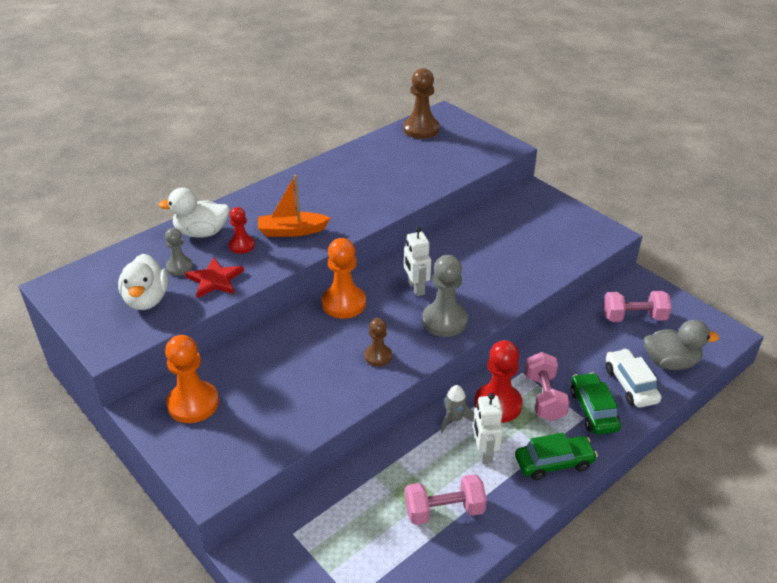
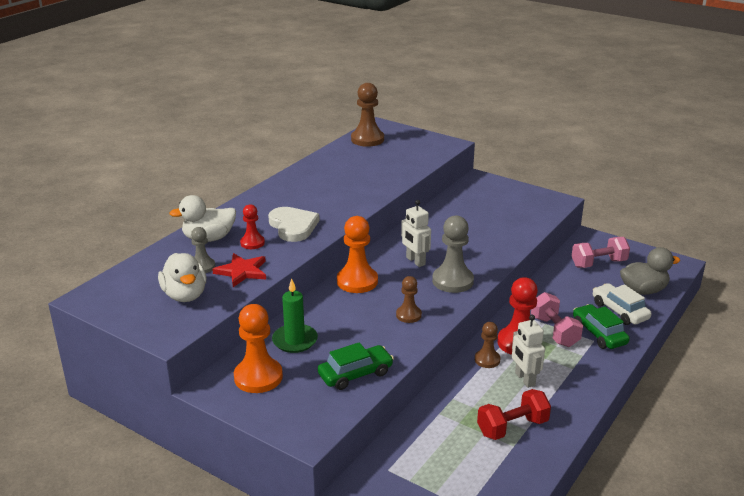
camera: 15 degrees left, 10 degrees down
orange boat [258,175,331,237] -> white heart [268,207,320,242]
pink dumbbell [405,474,487,525] -> red dumbbell [477,389,551,440]
grey rocket [441,385,474,432] -> brown pawn [475,322,500,368]
green car [515,432,598,480] -> green car moved to [318,342,394,390]
none -> green candle [272,278,318,353]

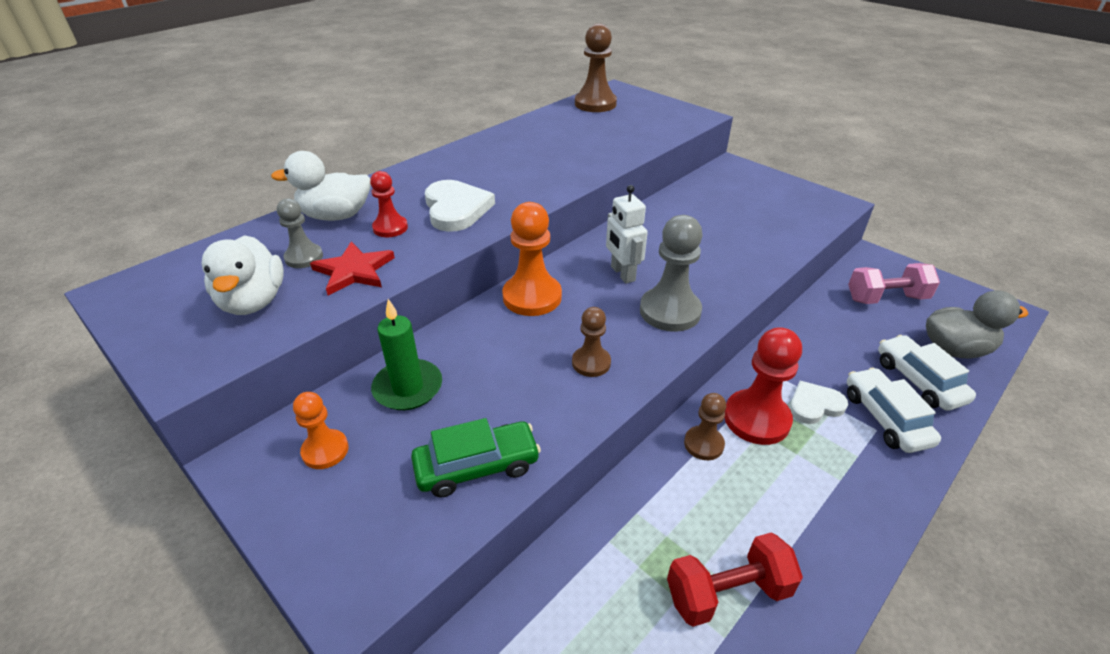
camera: 10 degrees right, 10 degrees up
orange pawn [234,304,283,393] -> orange pawn [293,392,349,469], size x0.58
white robot [512,315,545,388] -> none
pink dumbbell [531,292,583,347] -> white heart [789,381,848,424]
green car [573,304,630,349] -> white car [847,368,941,453]

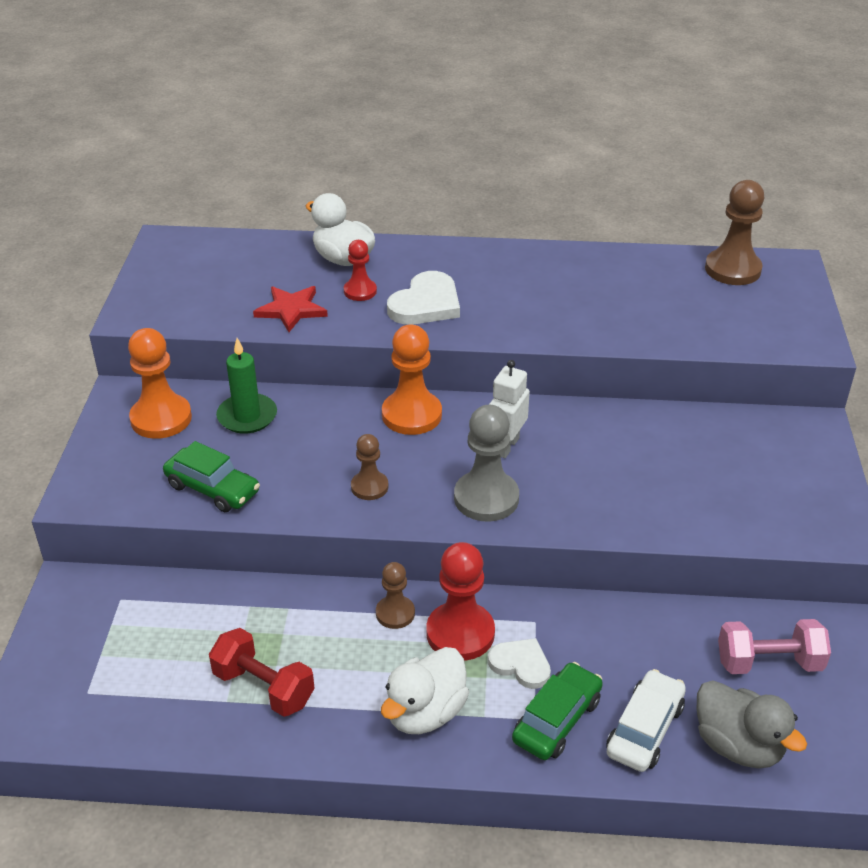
camera: 50 degrees right, 0 degrees up
white duck [202,235,284,315] -> white duck moved to [381,647,469,734]
grey pawn [277,198,323,268] -> none
orange pawn [293,392,349,469] -> orange pawn [128,328,192,439], size x1.72
white car [847,368,941,453] -> green car [512,662,603,760]
pink dumbbell [848,263,940,304] -> pink dumbbell turned 45 degrees counterclockwise [718,619,831,674]

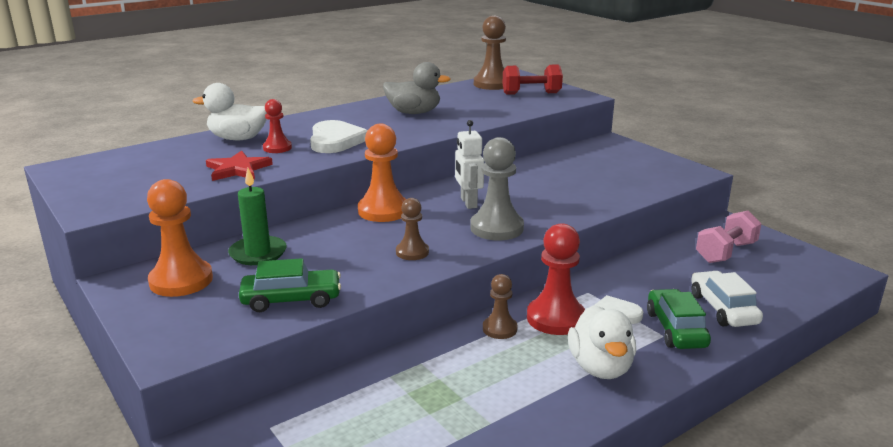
camera: 40 degrees left, 15 degrees down
red dumbbell [209,628,315,717] -> red dumbbell moved to [502,64,563,95]
grey duck [697,680,807,768] -> grey duck moved to [383,62,451,114]

